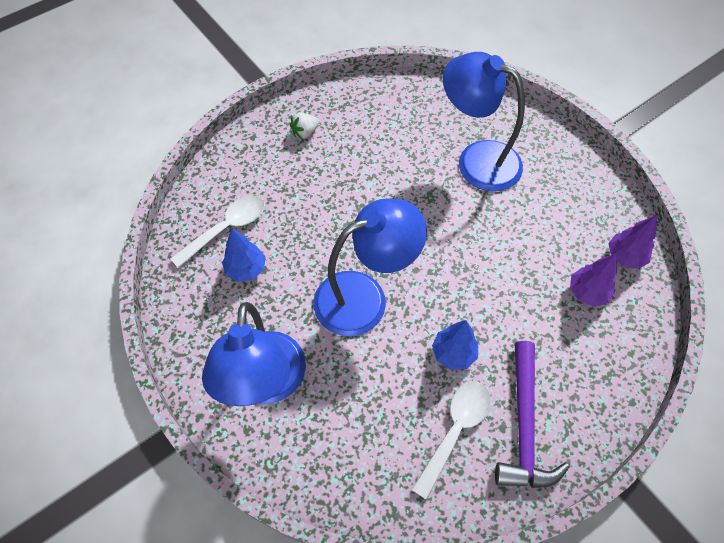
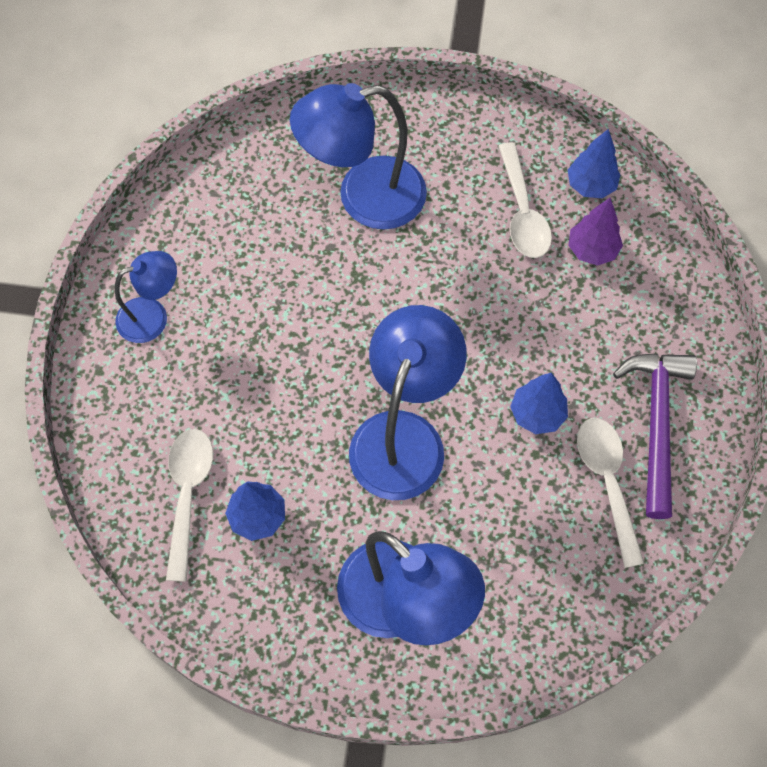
camera: 45 degrees left, 5 degrees up
white strawberry [290,113,319,139] -> blue lamp [115,251,177,343]
purple hammer [495,341,569,488] -> purple hammer turned 135 degrees counterclockwise [613,353,697,519]
purple tree [608,215,657,269] -> blue tree [568,129,621,198]
none -> white spoon [498,142,552,258]

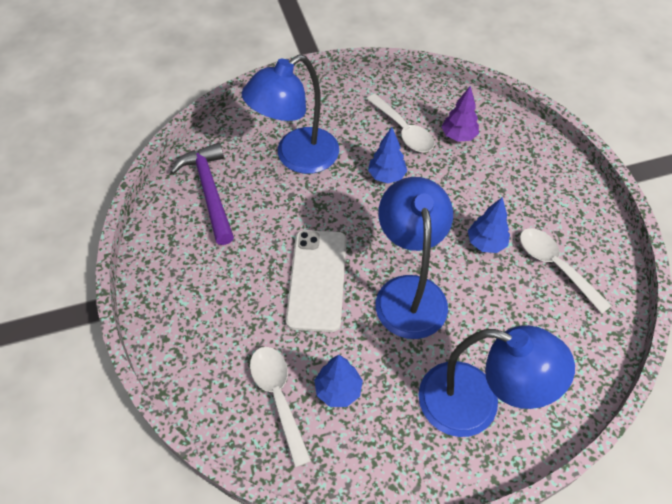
camera: 25 degrees left, 10 degrees down
blue lamp [115,251,177,343] -> none
blue tree [568,129,621,198] -> blue tree moved to [368,127,407,183]
purple hammer [613,353,697,519] -> purple hammer moved to [170,143,234,245]
none -> white phone [286,230,347,332]

